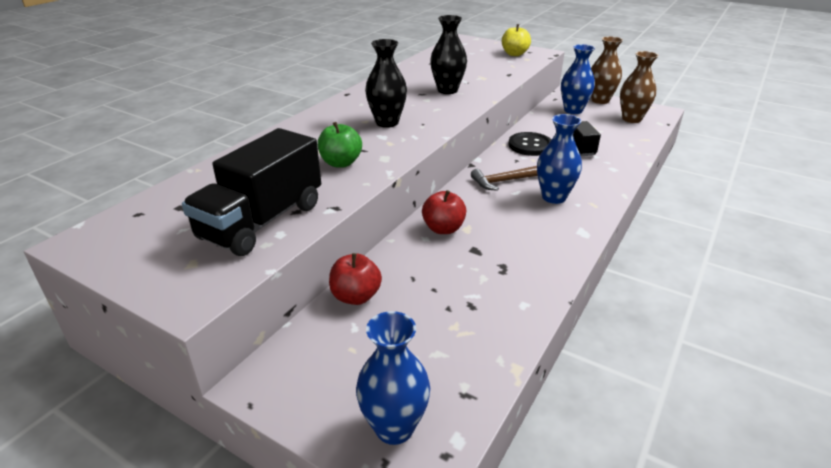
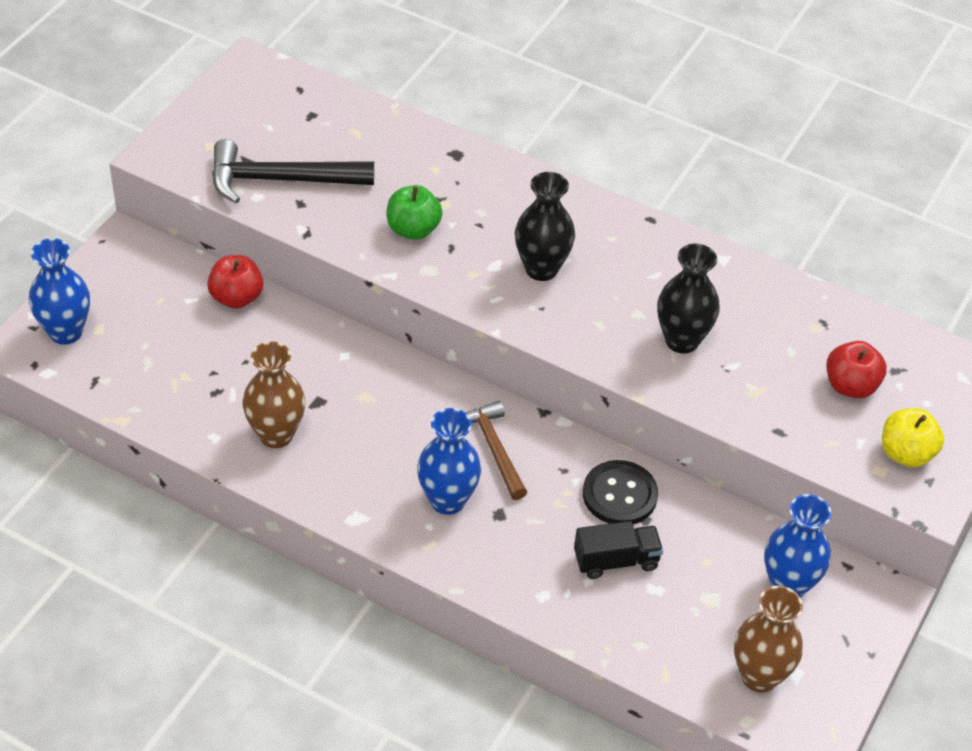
camera: 85 degrees right, 15 degrees up
black truck [182,128,321,256] -> black hammer [212,139,374,204]
red apple [422,190,467,234] -> red apple moved to [827,341,887,398]
brown vase [591,36,623,104] -> brown vase moved to [242,341,305,448]

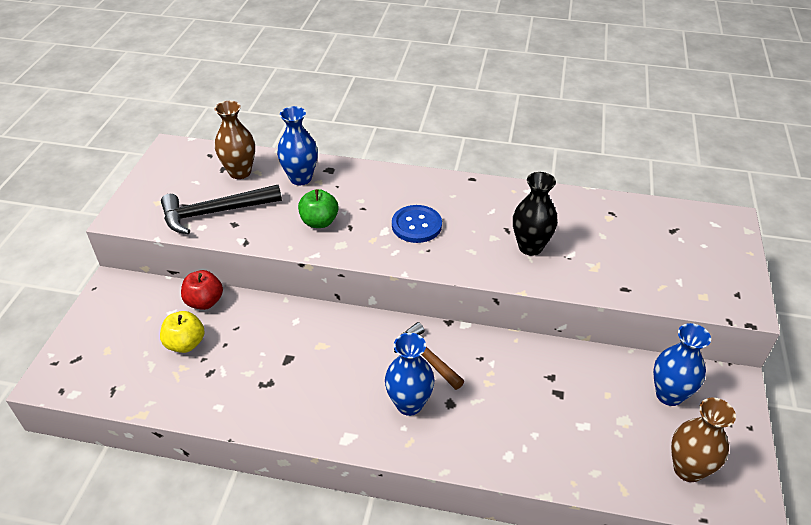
camera: 15 degrees left, 5 degrees down
blue vase [29,238,90,345] -> blue vase moved to [277,106,318,185]
brown vase [242,341,305,448] -> brown vase moved to [214,101,255,179]
black vase [515,172,575,281] -> blue button [392,205,442,243]
black truck [574,521,663,579] -> none
black button [583,460,658,524] -> none
red apple [827,341,887,398] -> none
yellow apple [882,408,944,467] -> yellow apple moved to [160,311,205,353]

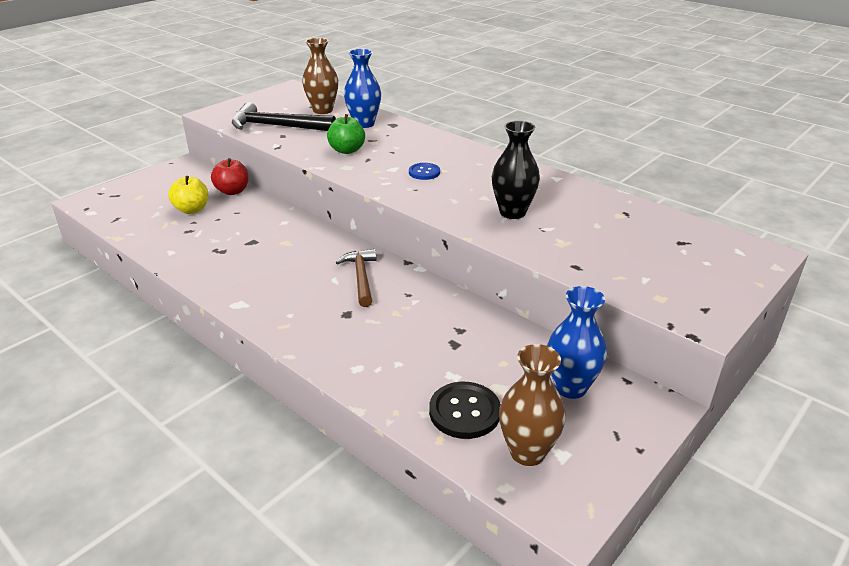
camera: 30 degrees right, 10 degrees down
blue vase [385,333,434,416] -> none
blue button [392,205,442,243] -> blue button [409,163,440,180], size x0.62
none -> black button [429,382,501,439]

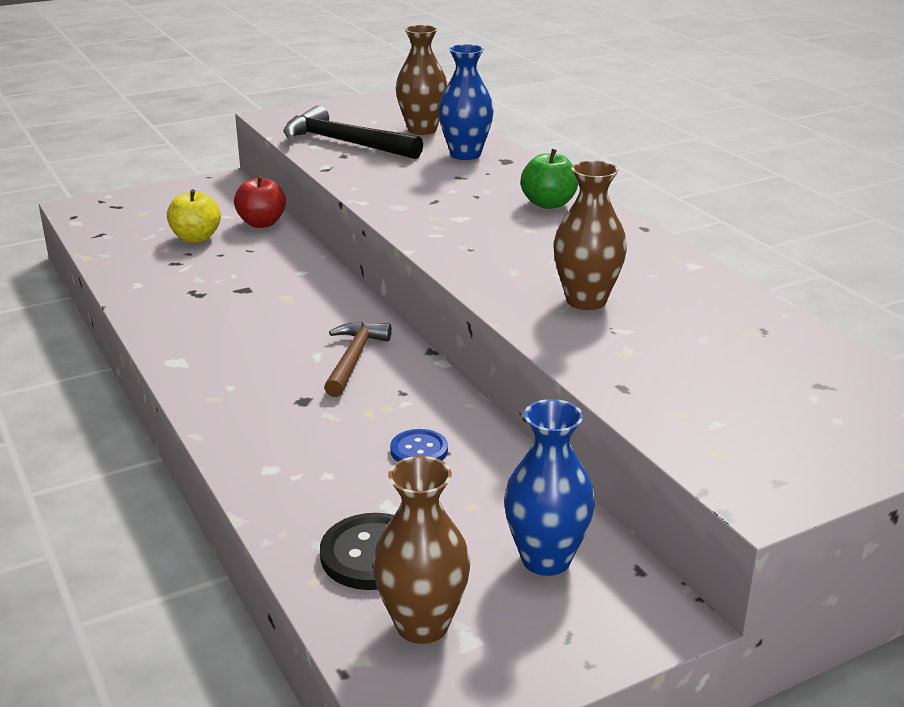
camera: 20 degrees right, 5 degrees down
green apple [327,114,365,154] -> green apple moved to [520,149,578,209]
blue button [409,163,440,180] -> blue button moved to [390,429,448,462]
black vase [492,121,540,219] -> brown vase [553,160,627,310]

